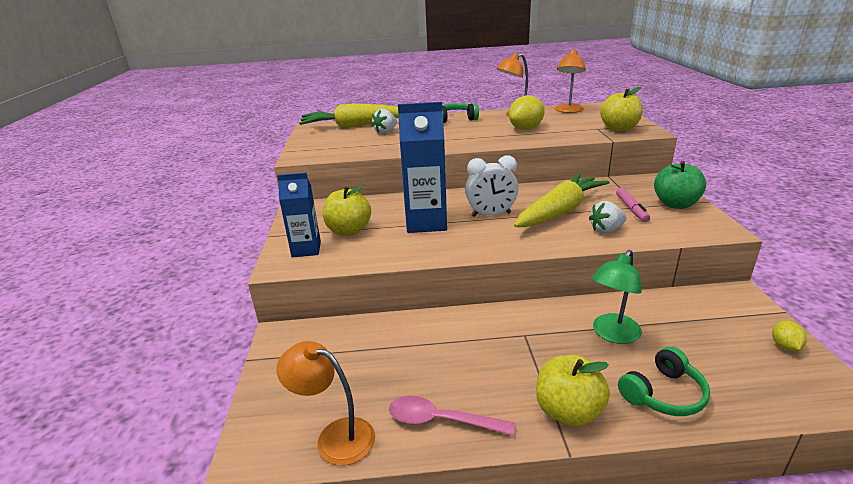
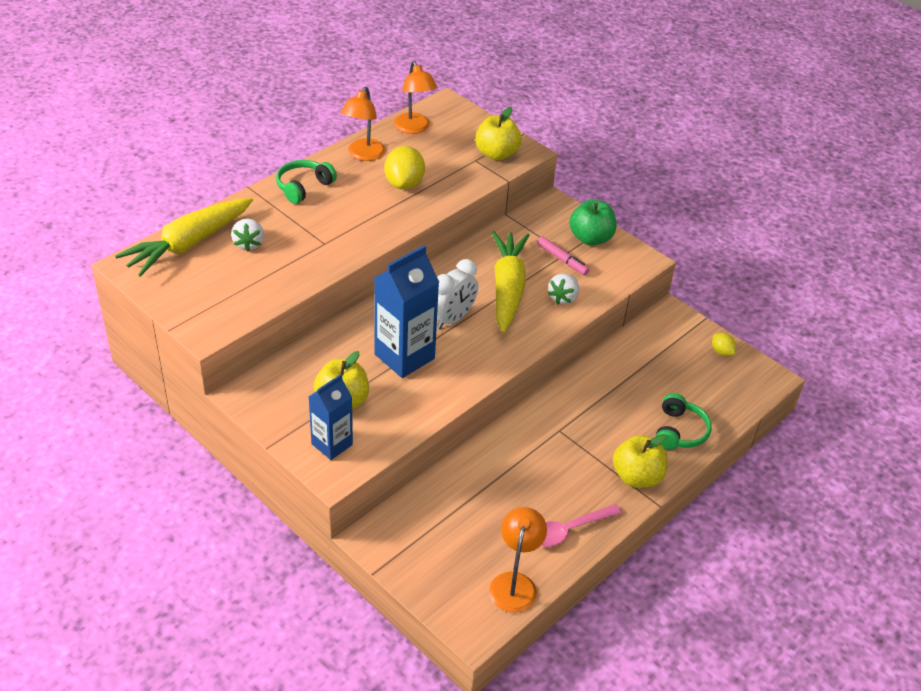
camera: 45 degrees left, 15 degrees up
orange lamp [276,341,375,466] -> orange lamp turned 120 degrees clockwise [489,507,547,613]
green lamp [592,250,642,344] -> none

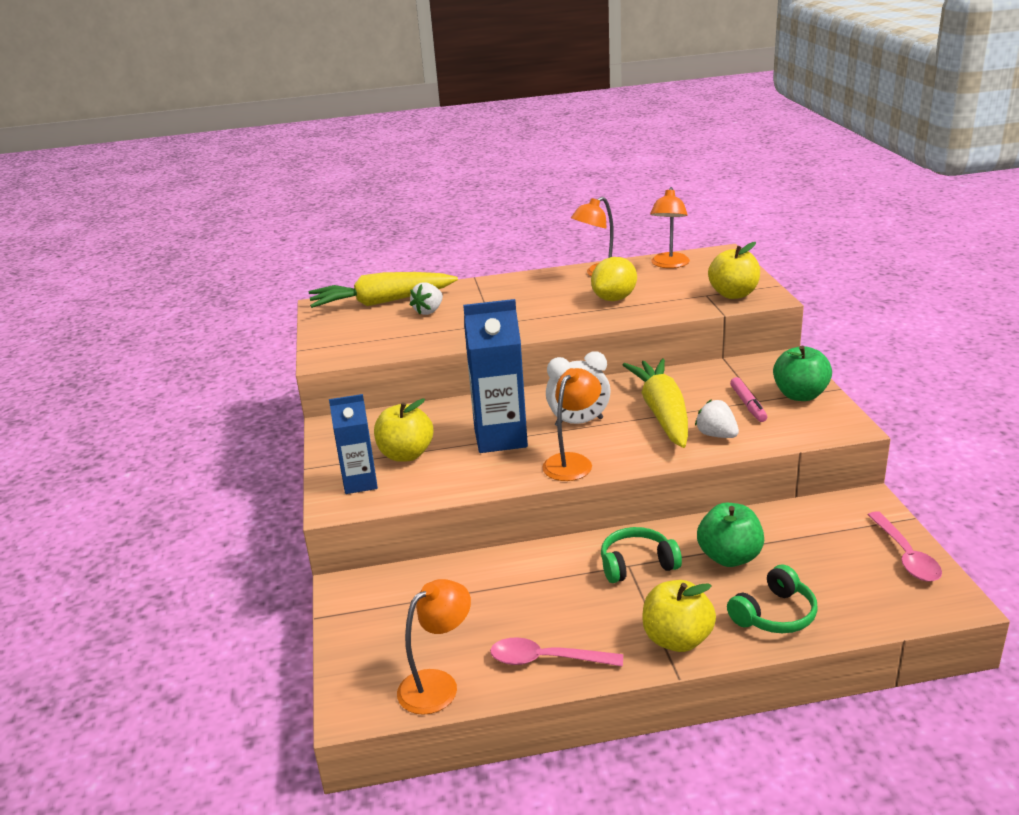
camera: 40 degrees right, 15 degrees down
green headphones [276,160,337,204] -> green headphones moved to [601,527,682,583]
yellow carrot [492,231,529,333] -> yellow carrot turned 45 degrees counterclockwise [623,359,688,448]
white strawberry [548,274,579,305] -> white strawberry turned 75 degrees clockwise [695,399,739,438]
yellow lemon [712,333,736,356] -> pink spoon [868,511,942,581]
none -> orange lamp [542,368,601,481]
none -> green apple [697,503,764,567]

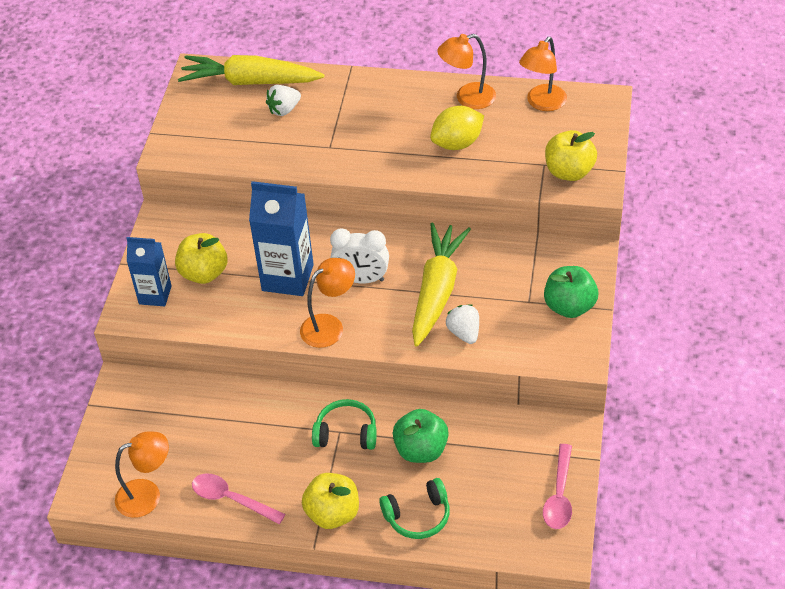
camera: 20 degrees right, 20 degrees up
pink marker [730,377,767,422] -> none

